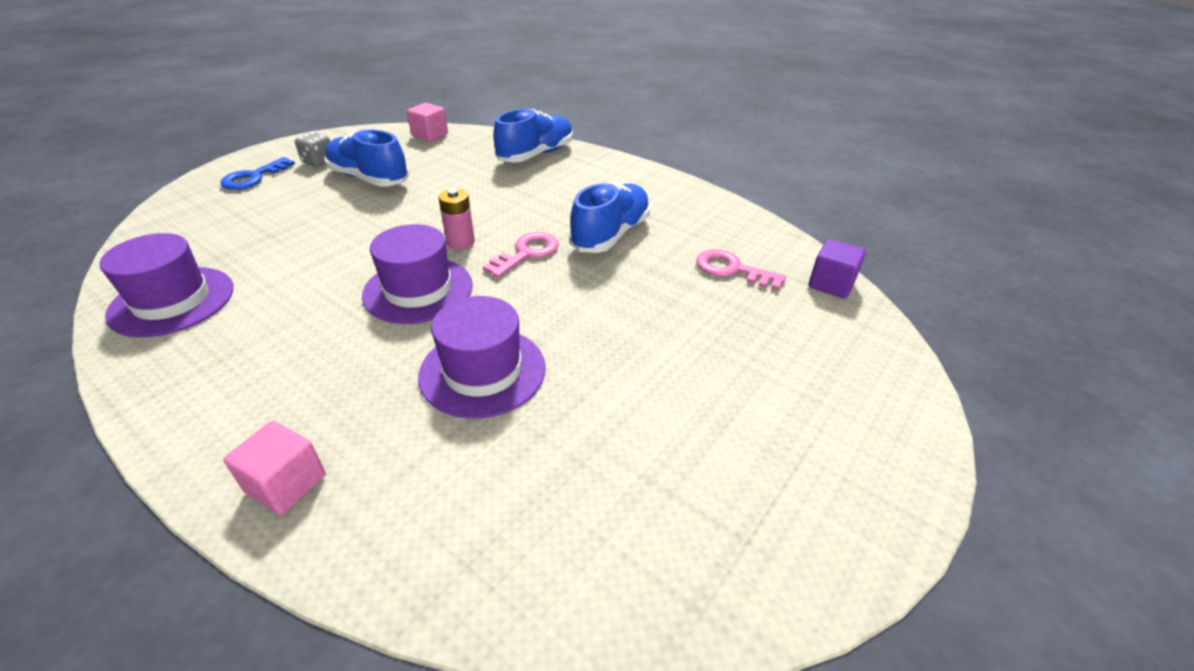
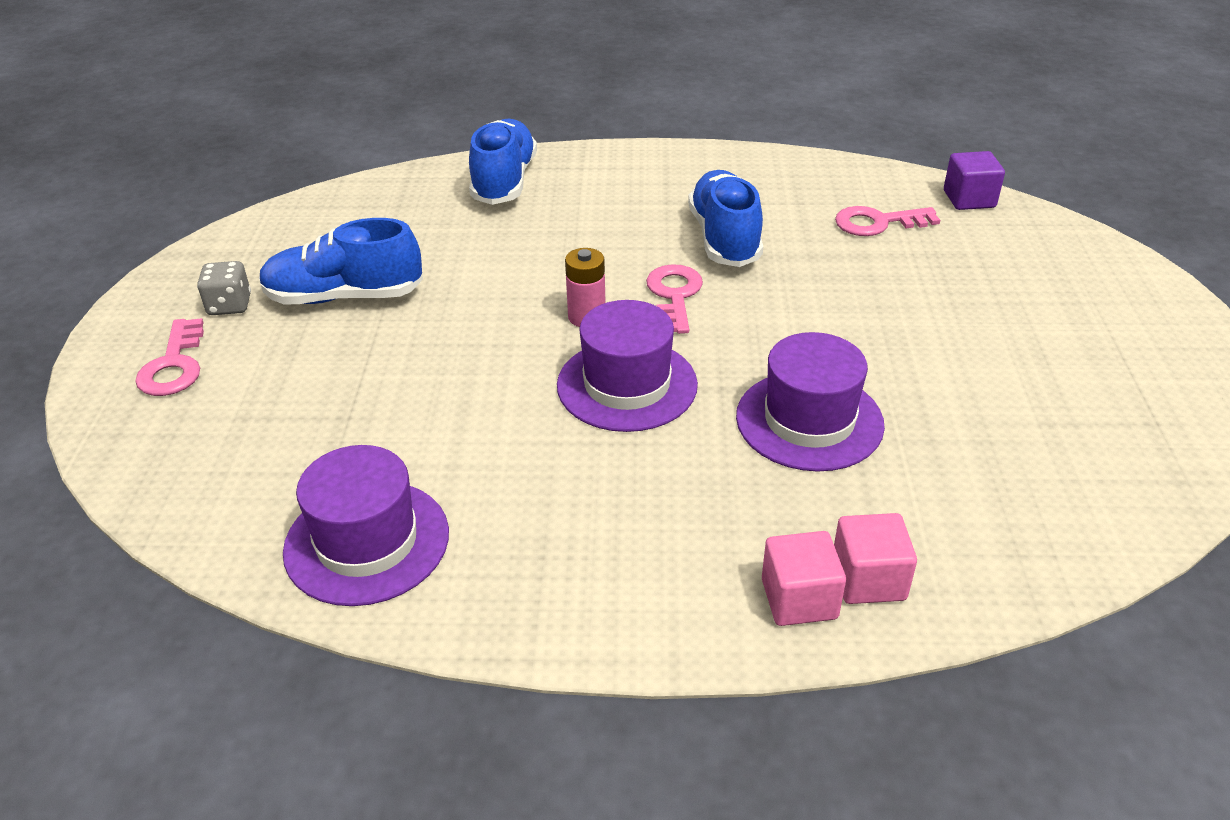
camera: 35 degrees left, 0 degrees up
blue key [220,157,295,190] -> pink key [135,318,204,396]
pink cube [407,103,448,142] -> pink cube moved to [834,513,917,604]

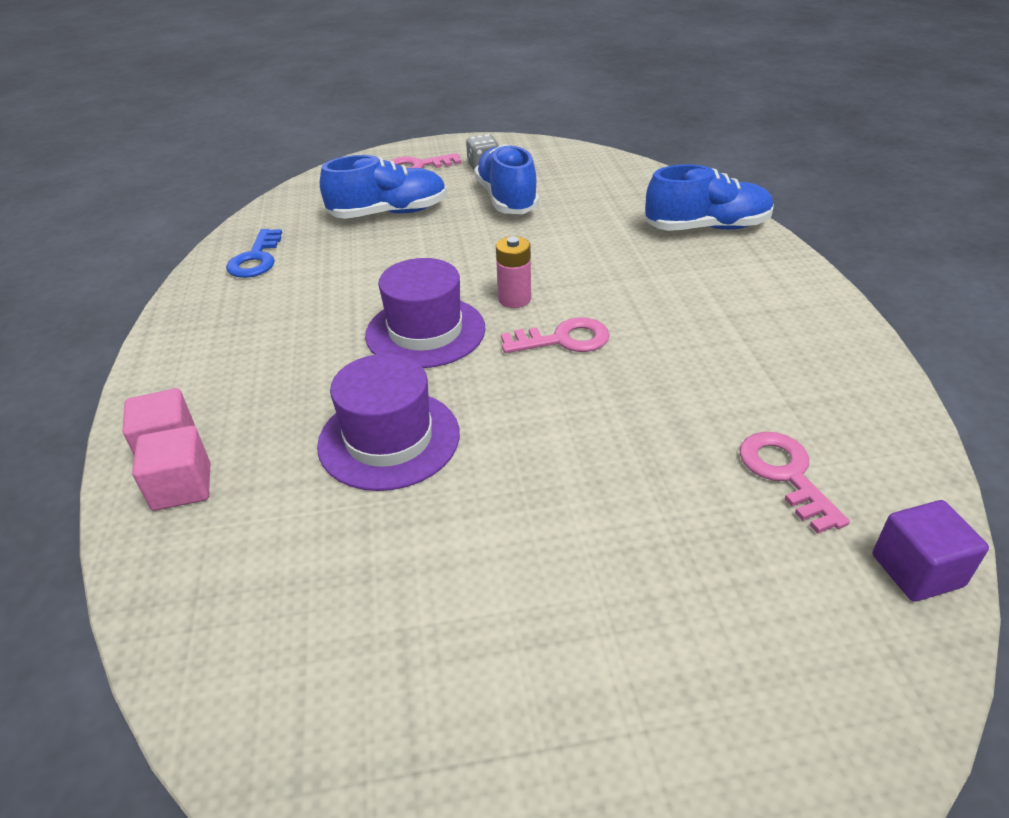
camera: 80 degrees right, 0 degrees up
purple hat [283,445,449,606] -> blue key [226,229,282,278]
blue shoe [688,170,763,267] -> blue shoe moved to [320,155,447,219]

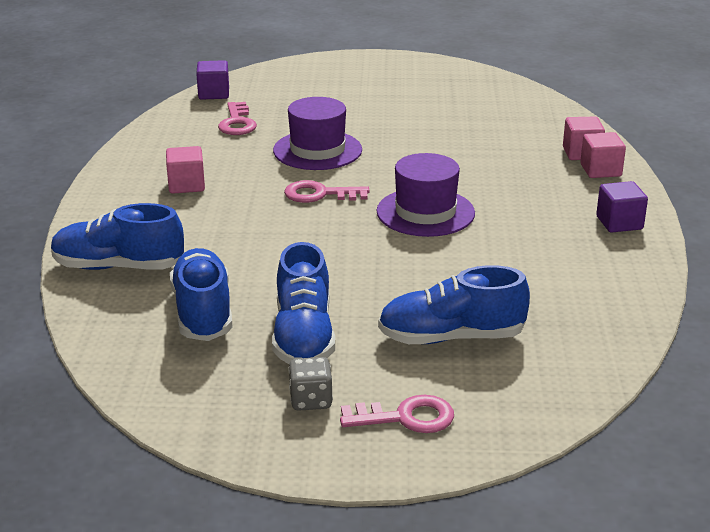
camera: 170 degrees left, 10 degrees down
blue key [226,229,282,278] -> none
purple hat [317,354,460,491] -> purple hat moved to [273,97,362,170]
pink battery [496,236,531,308] -> none
none -> pink cube [166,146,205,194]
none -> blue shoe [170,248,233,341]
none -> purple cube [596,181,648,233]

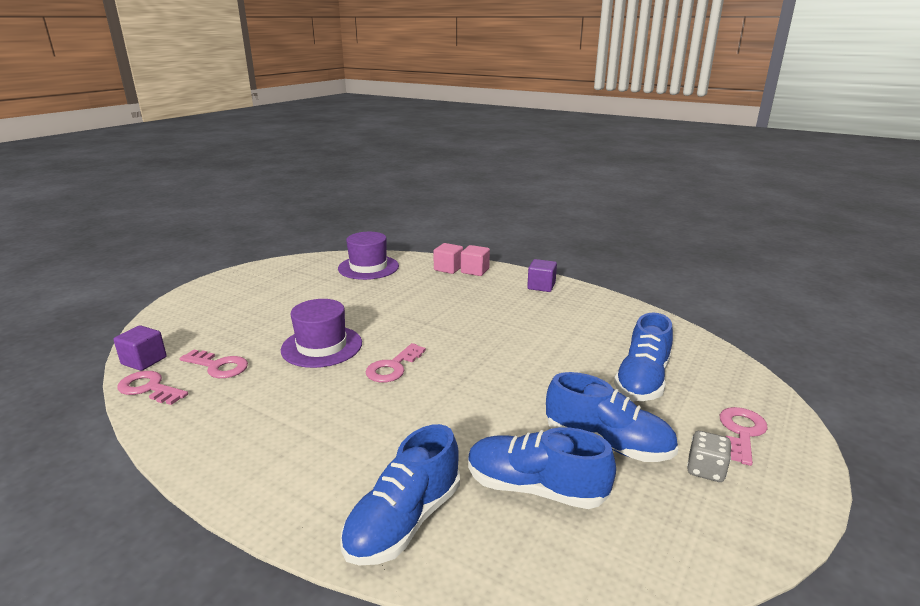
camera: 60 degrees left, 5 degrees down
pink cube [166,146,205,194] -> none
purple hat [376,153,475,237] -> purple hat moved to [338,232,399,280]
none -> pink key [117,371,188,405]

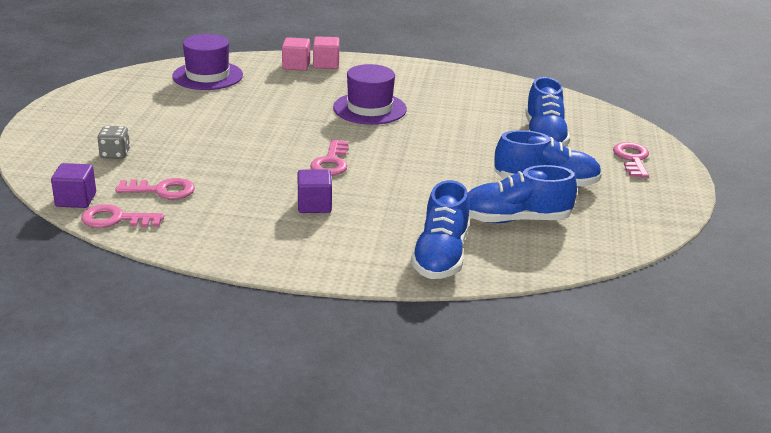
camera: 25 degrees left, 5 degrees up
purple hat [281,299,362,368] -> purple hat moved to [333,64,407,125]
purple cube [527,259,557,292] -> purple cube moved to [298,169,332,213]
grey dice [687,431,732,482] -> grey dice moved to [97,126,130,159]

